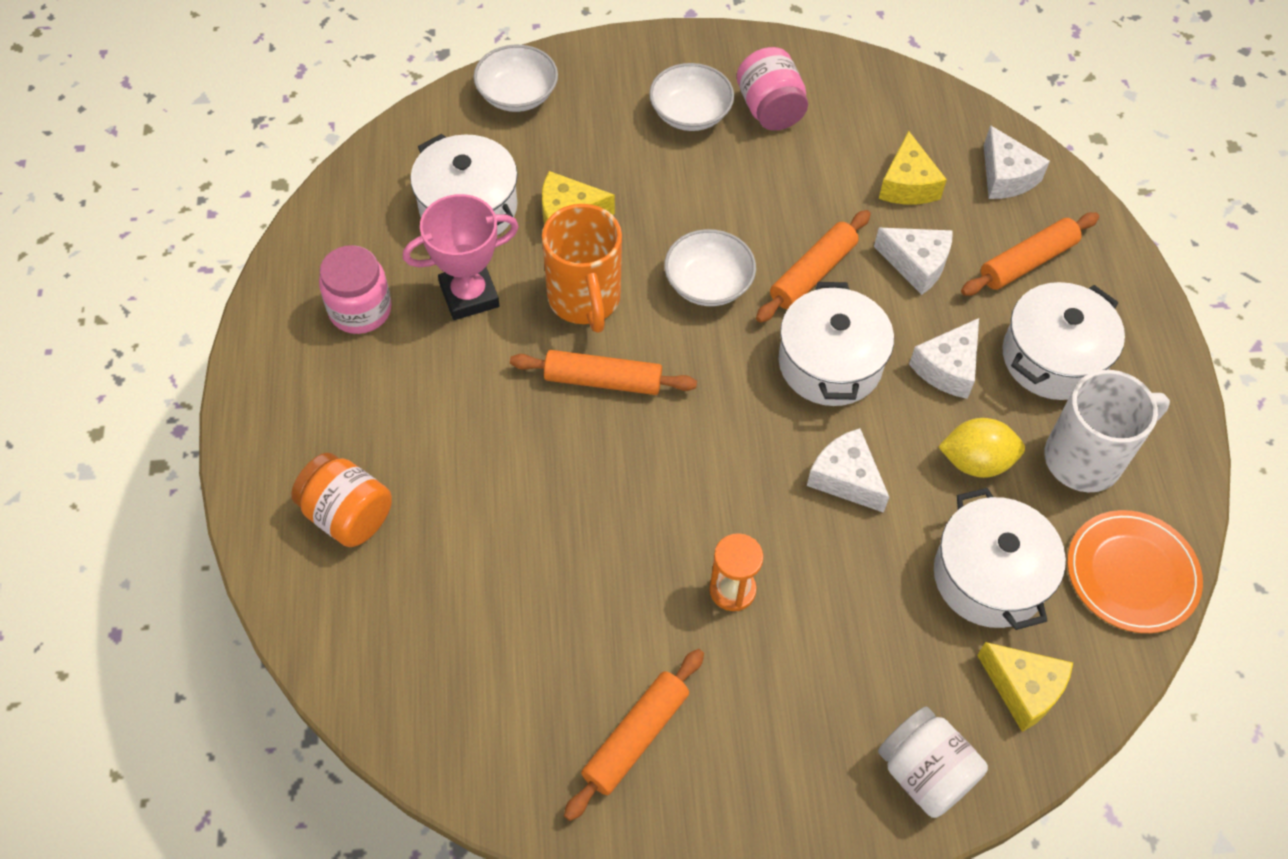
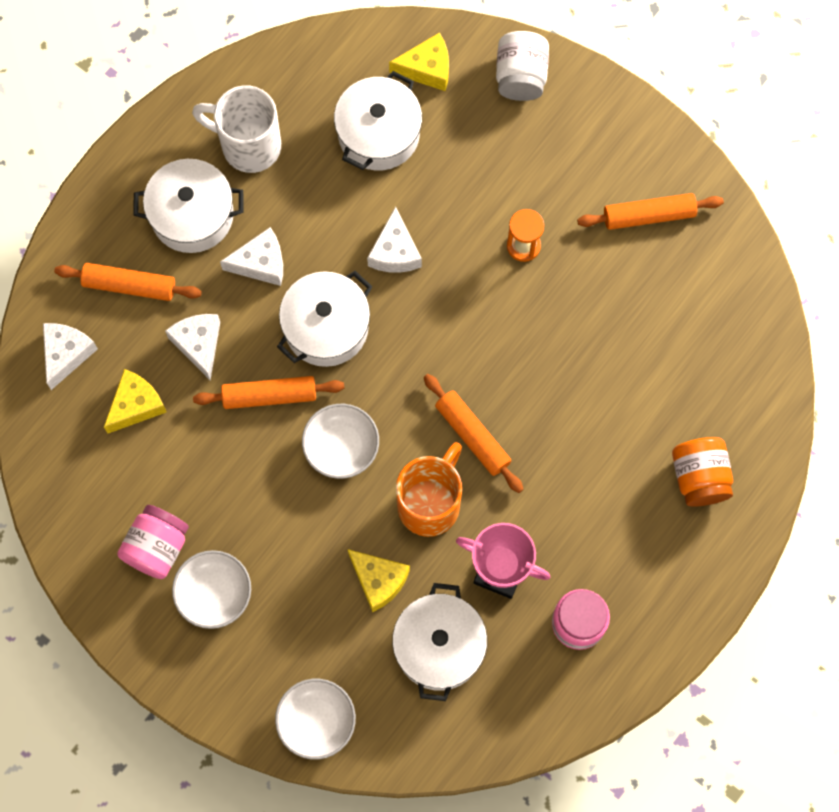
camera: 135 degrees left, 15 degrees up
yellow lemon [938,418,1025,478] -> none
yellow cheese [977,642,1073,732] -> yellow cheese turned 90 degrees clockwise [389,32,449,91]
orange plate [1067,510,1203,633] -> none

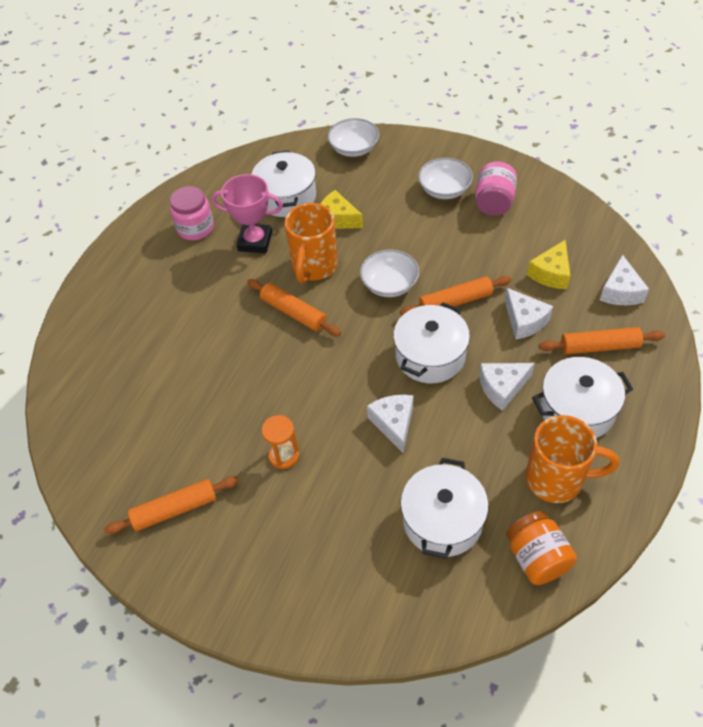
camera: 170 degrees right, 20 degrees down
white mug [192,85,281,173] -> orange mug [526,415,619,503]
yellow cheese [389,32,449,91] -> none
white jar [496,31,549,101] -> none
orange jar [672,437,733,507] -> orange jar moved to [506,511,577,585]

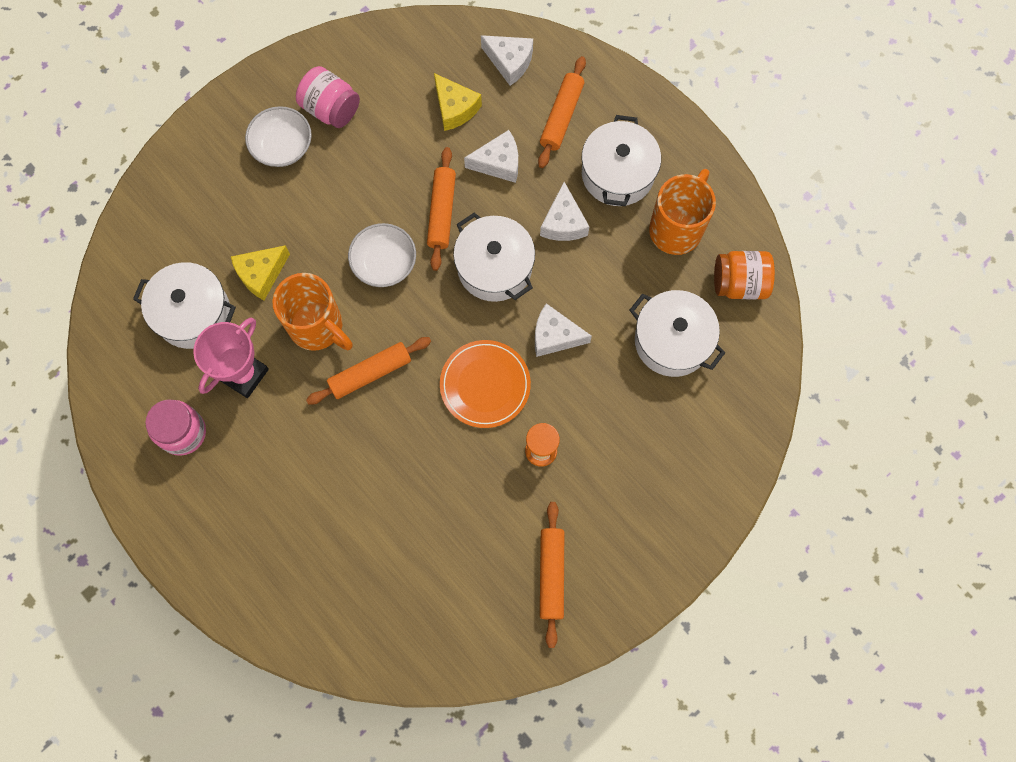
camera: 70 degrees left, 20 degrees up
white bowl [328,118,379,157] -> none
none -> orange plate [440,340,531,428]

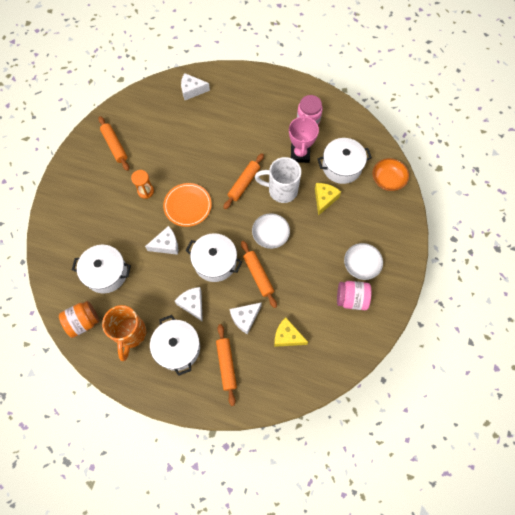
camera: 150 degrees right, 5 degrees down
orange mug [272,273,353,351] -> white mug [255,157,301,203]
white cheese [481,35,533,86] -> white cheese moved to [181,73,210,100]
none -> orange bowl [372,158,409,191]

